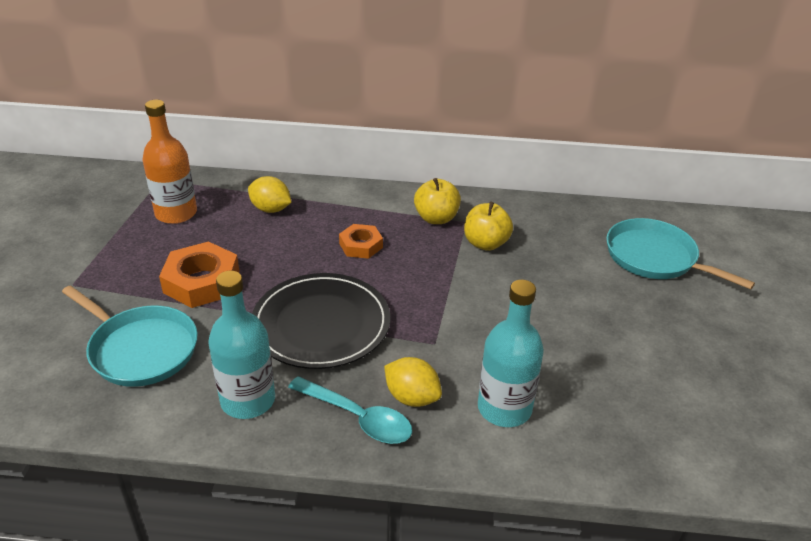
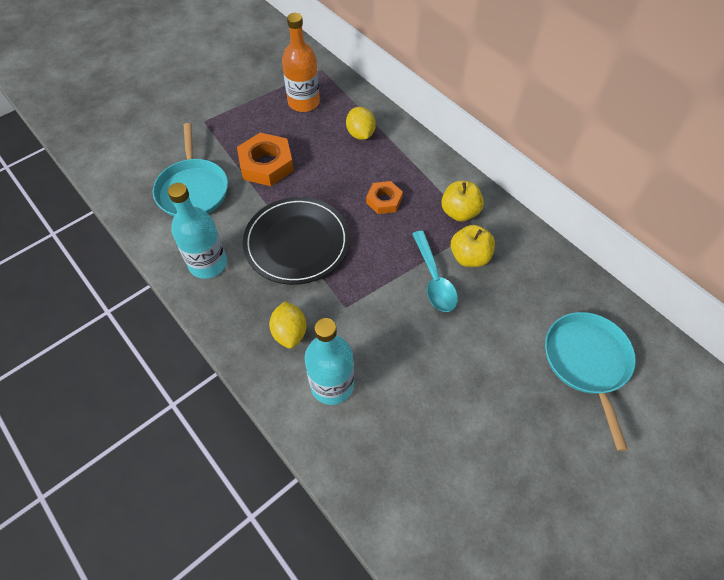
camera: 45 degrees right, 20 degrees up
turquoise spoon [288,376,412,444] -> turquoise spoon moved to [412,231,458,312]

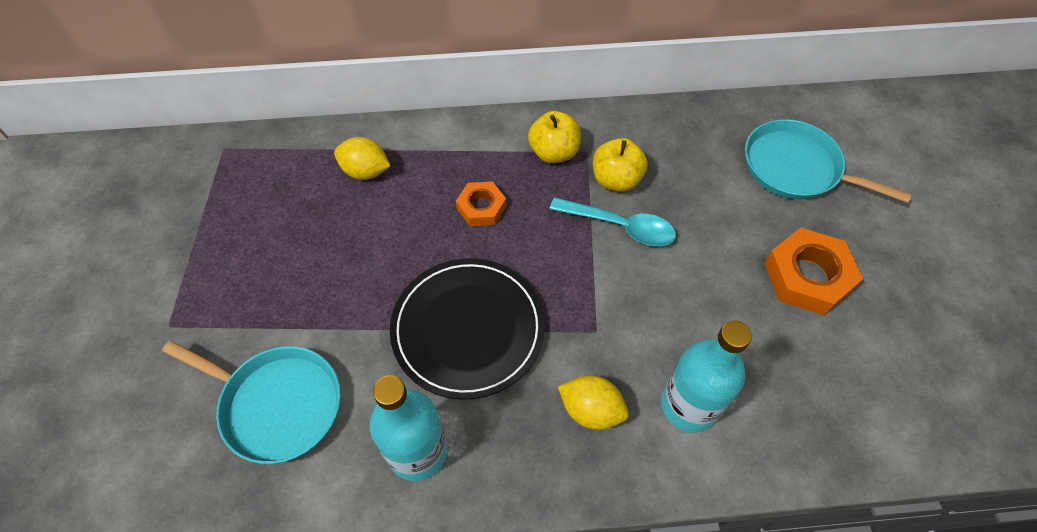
camera: 55 degrees left, 0 degrees up
orange nut [237,133,294,186] -> orange nut moved to [764,228,863,316]
orange bottle [282,13,320,112] -> none

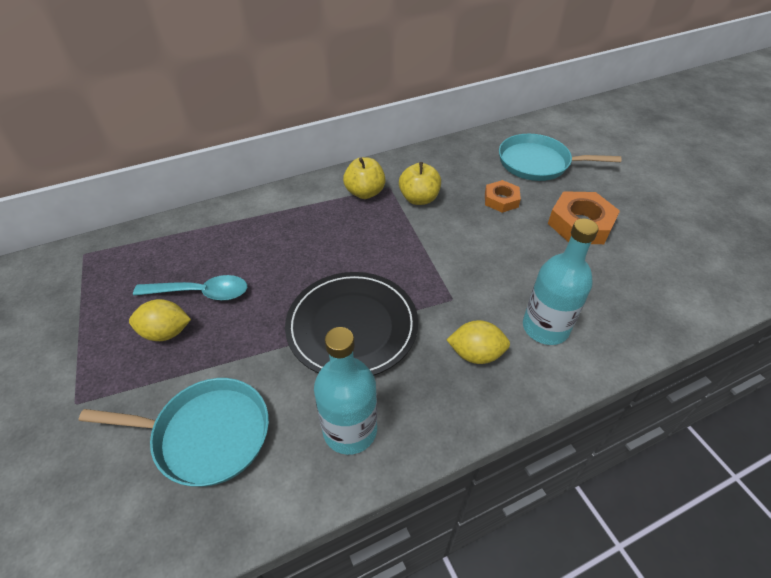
camera: 20 degrees left, 10 degrees down
yellow lemon [334,137,390,180] -> yellow lemon moved to [129,299,191,341]
orange nut [456,182,506,226] -> orange nut moved to [485,180,521,213]
turquoise spoon [549,197,676,246] -> turquoise spoon moved to [133,275,247,301]

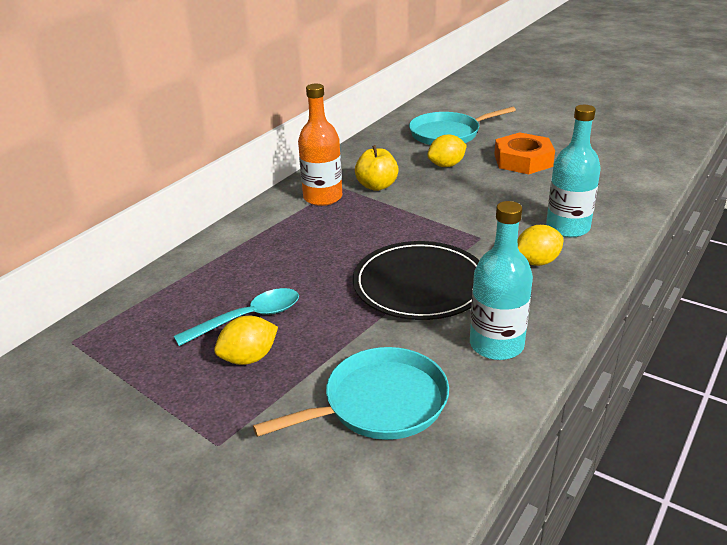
camera: 30 degrees left, 15 degrees down
yellow apple [343,157,386,199] -> orange bottle [298,84,342,206]
orange nut [485,180,521,213] -> yellow lemon [427,134,467,167]

